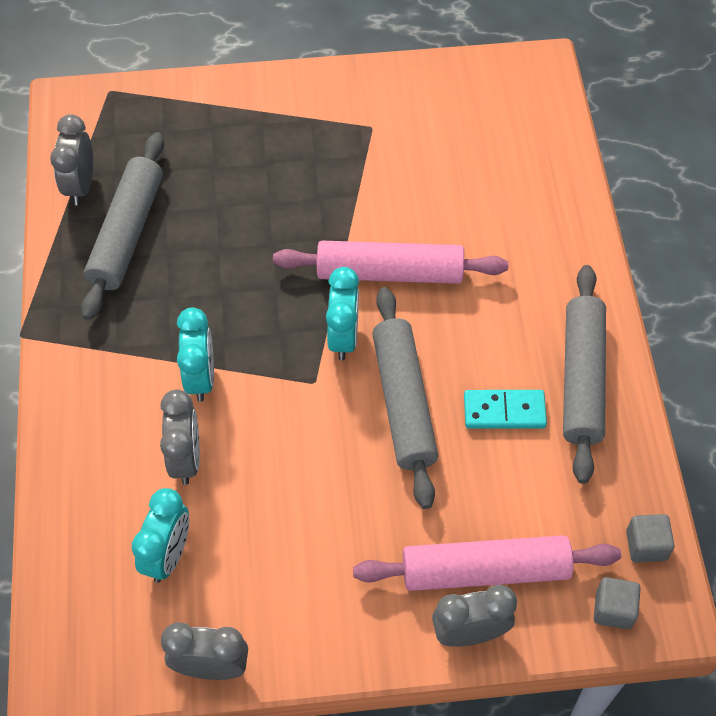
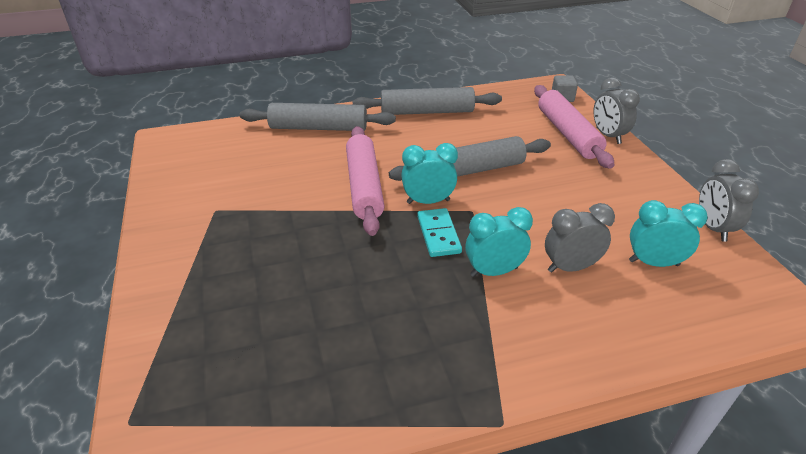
camera: 100 degrees left, 20 degrees down
grey clock [50,114,93,206] -> none
grey rolling pin [81,132,164,320] -> grey rolling pin moved to [240,103,396,131]
turquoise domino [464,390,547,428] -> turquoise domino moved to [417,208,462,257]
grey cube [626,514,675,563] -> none

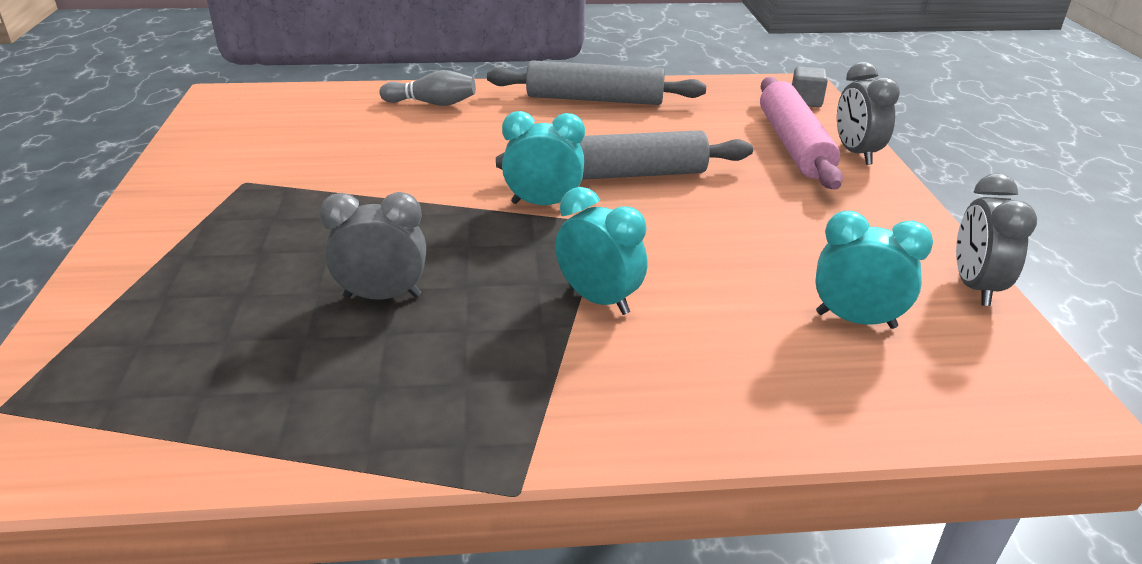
camera: 10 degrees right, 5 degrees down
grey rolling pin [240,103,396,131] -> grey bowling pin [380,70,476,106]
pink rolling pin [346,126,385,236] -> none
turquoise domino [417,208,462,257] -> none
turquoise clock [465,207,533,277] -> turquoise clock turned 45 degrees clockwise [555,187,647,315]
grey clock [545,203,615,273] -> grey clock moved to [320,192,426,300]

